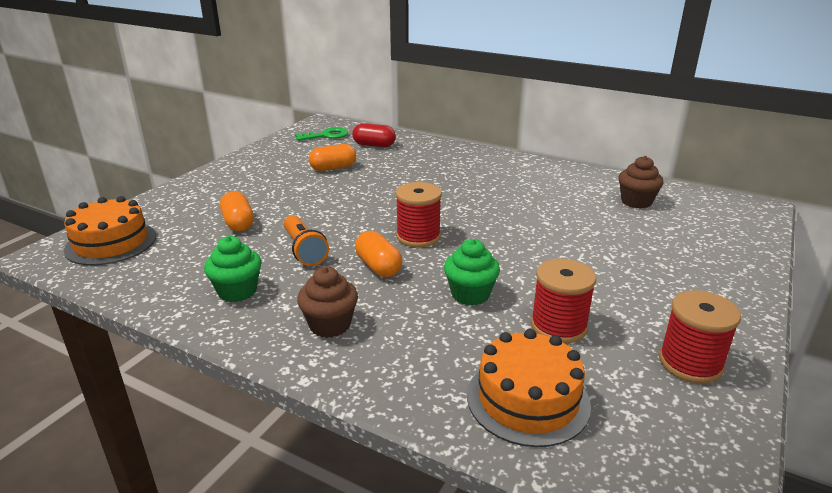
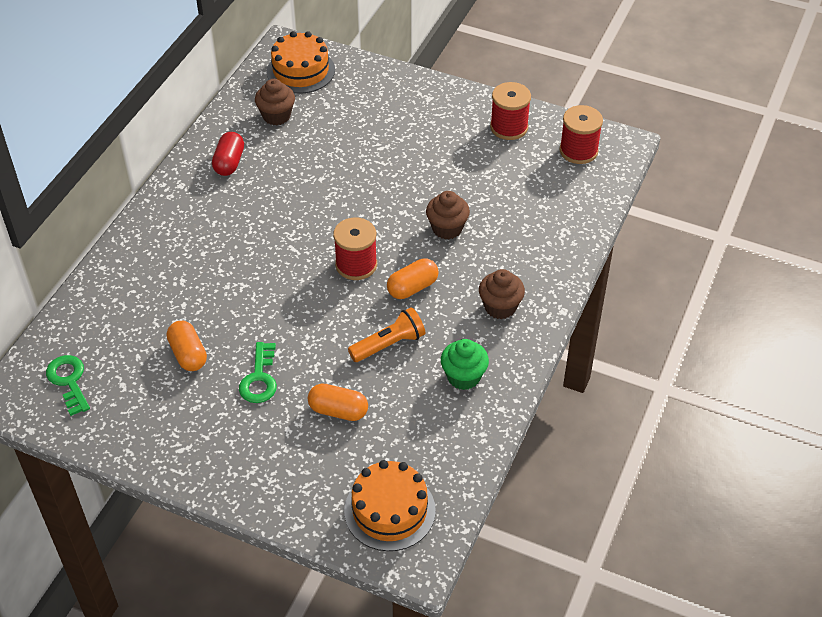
camera: 95 degrees left, 20 degrees up
orange capsule [220,191,254,232] -> orange capsule turned 45 degrees clockwise [308,384,368,421]
red capsule [352,123,396,147] -> red capsule moved to [212,132,244,176]
green cupcake [444,239,500,306] -> brown cupcake [426,191,470,239]
orange cake [467,329,591,447] -> orange cake moved to [267,31,335,94]
red spool [531,259,596,343] -> red spool moved to [559,105,603,164]
none -> green key [239,342,277,403]

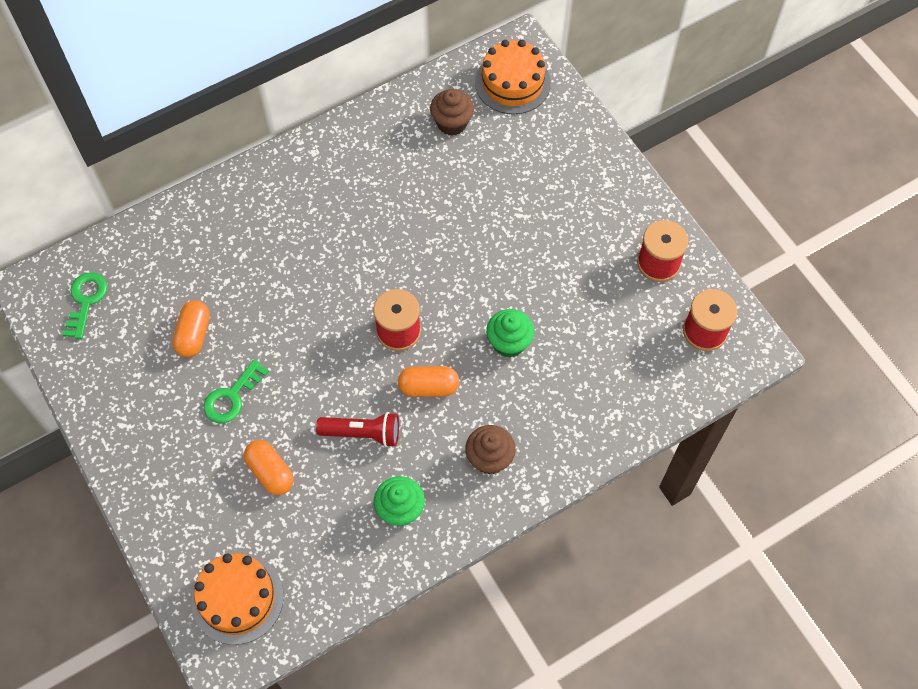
camera: 35 degrees right, 15 degrees up
red capsule [212,132,244,176] -> none
orange flashlight [348,307,425,362] -> red flashlight [316,412,399,447]
brown cupcake [426,191,470,239] -> green cupcake [486,309,534,357]

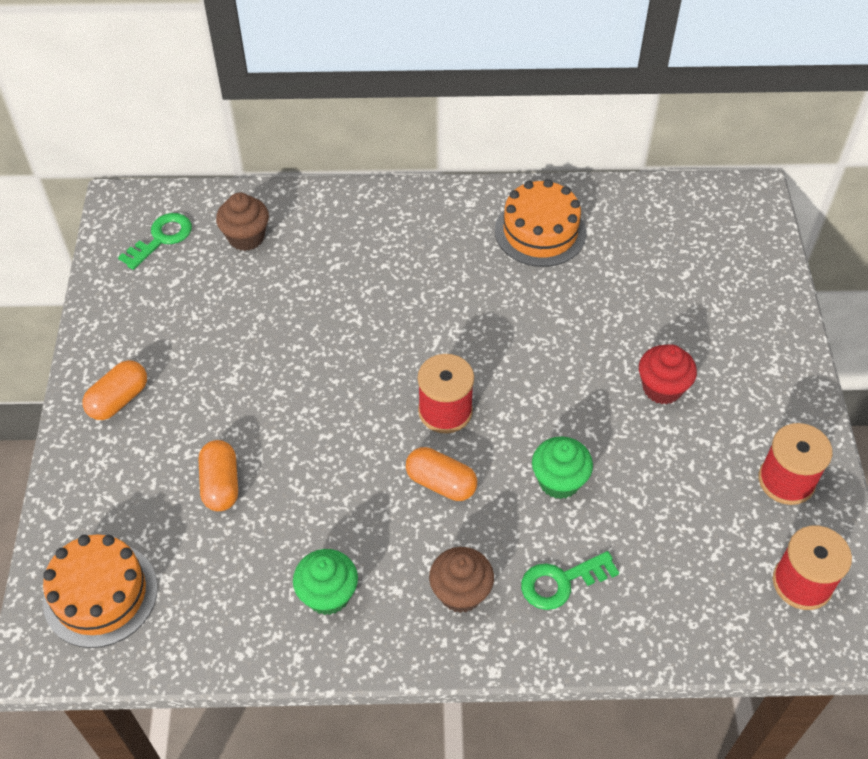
camera: 30 degrees right, 10 degrees down
orange capsule [172,300,210,357] -> orange capsule moved to [82,360,147,420]
green key [204,359,269,423] -> green key moved to [521,551,619,610]
red flashlight [316,412,399,447] -> none
brown cupcake [430,89,474,136] -> brown cupcake moved to [216,193,269,251]
orange cake [475,40,551,114] -> orange cake moved to [495,179,586,267]
none -> red cupcake [639,344,697,404]

